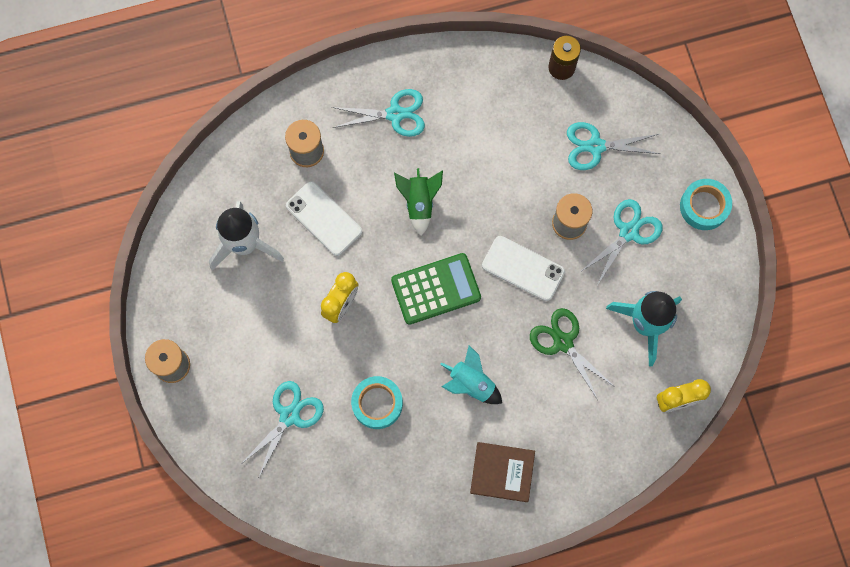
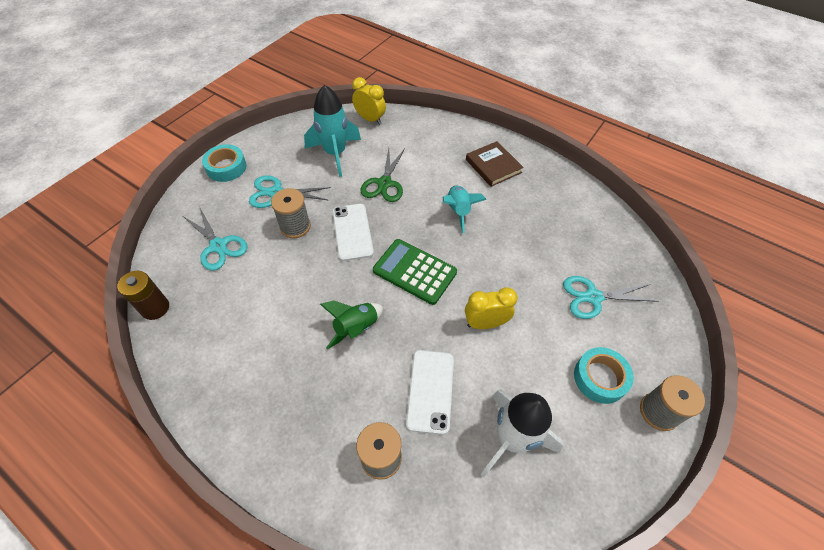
camera: 130 degrees left, 20 degrees down
turquoise scissors [331,89,425,137] -> none
turquoise tape [351,376,403,429] -> turquoise tape moved to [574,347,634,404]

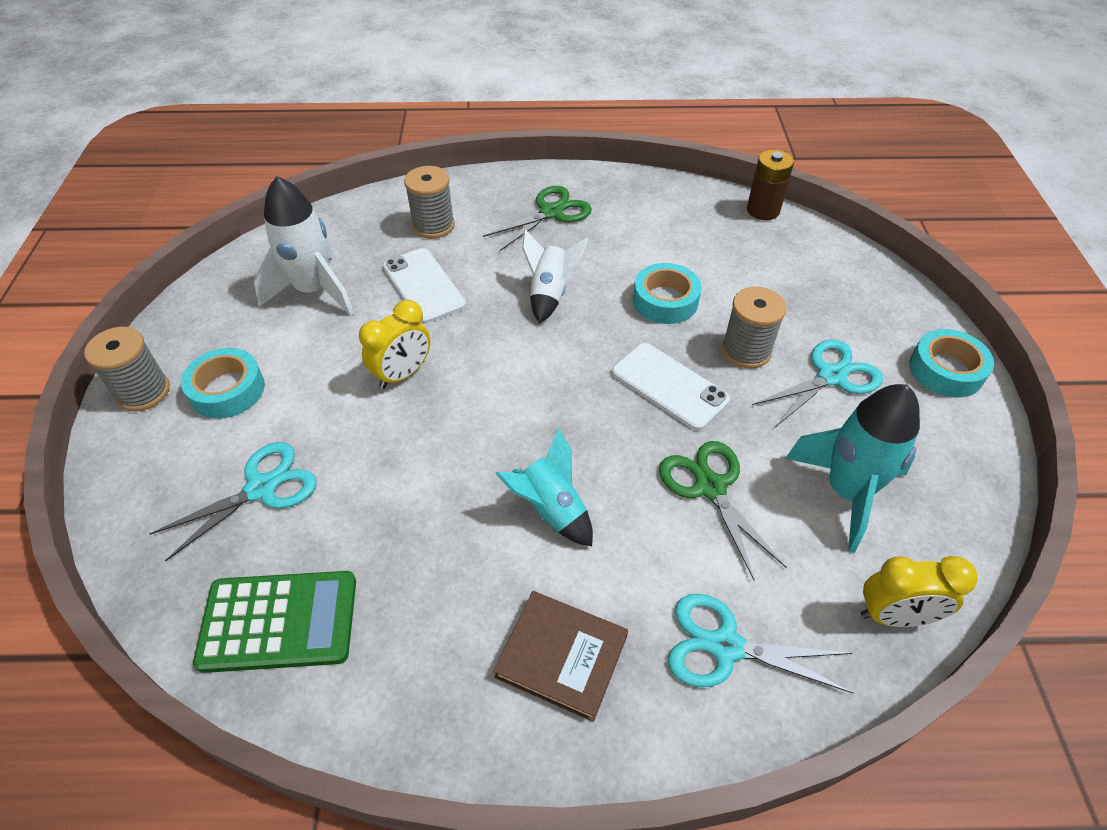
camera: 145 degrees right, 5 degrees down
turquoise scissors [183,206,248,271] -> turquoise scissors moved to [668,594,853,693]
green rocket [320,301,383,349] -> white rocket [522,230,588,323]
green calculator [373,239,457,305] -> green calculator moved to [193,571,356,673]
none -> green scissors [483,186,592,251]
none -> turquoise tape [633,263,701,324]

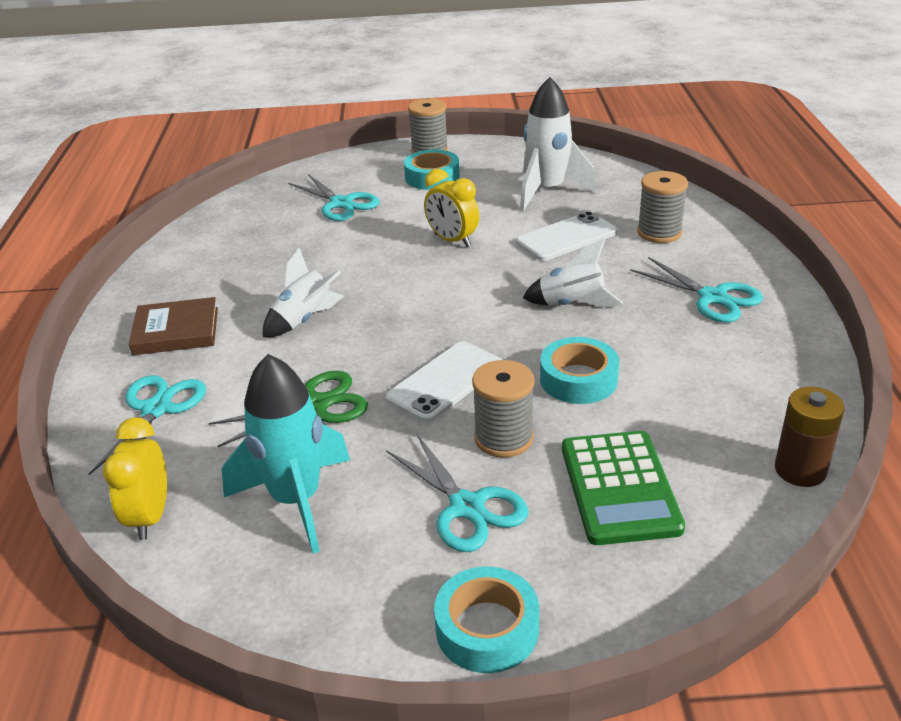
camera: 90 degrees right, 15 degrees down
green calculator [193,571,356,673] -> green calculator moved to [562,431,685,545]
green scissors [483,186,592,251] -> turquoise scissors [630,257,763,323]
brown book [493,591,628,722] -> brown book turned 60 degrees clockwise [129,297,218,355]
turquoise rocket [495,428,593,546] -> white rocket [263,248,344,338]

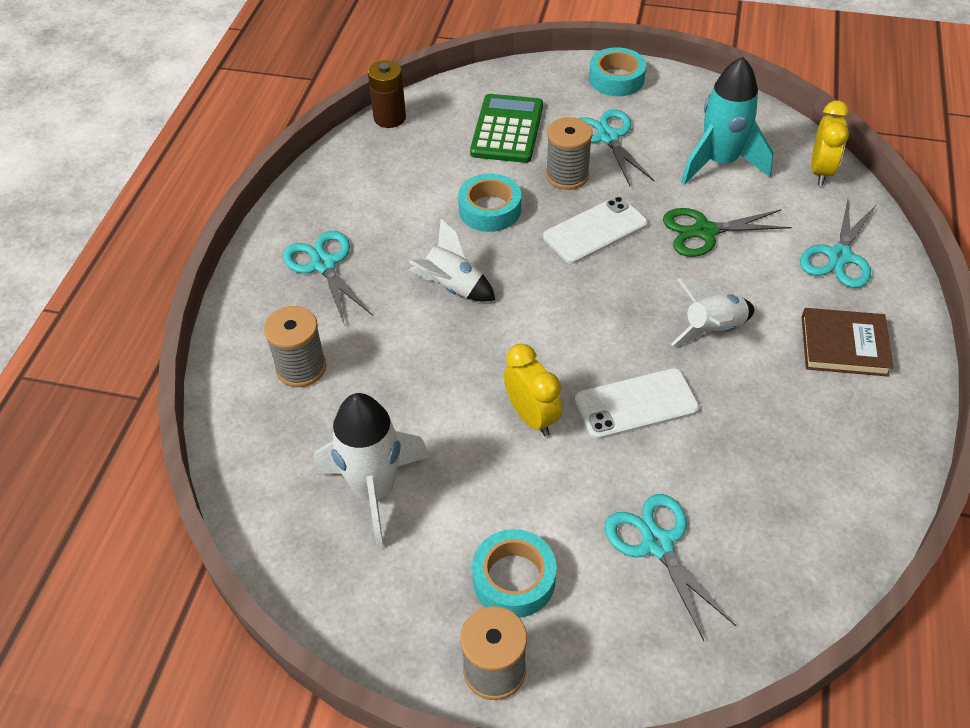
camera: 165 degrees left, 15 degrees up
white phone [516,212,618,261] -> white phone moved to [575,368,699,440]

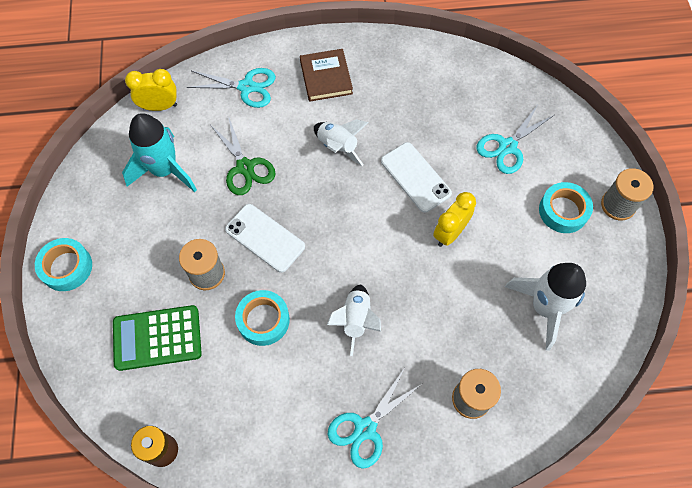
camera: 110 degrees left, 15 degrees up
turquoise scissors [579,109,655,186] -> none

